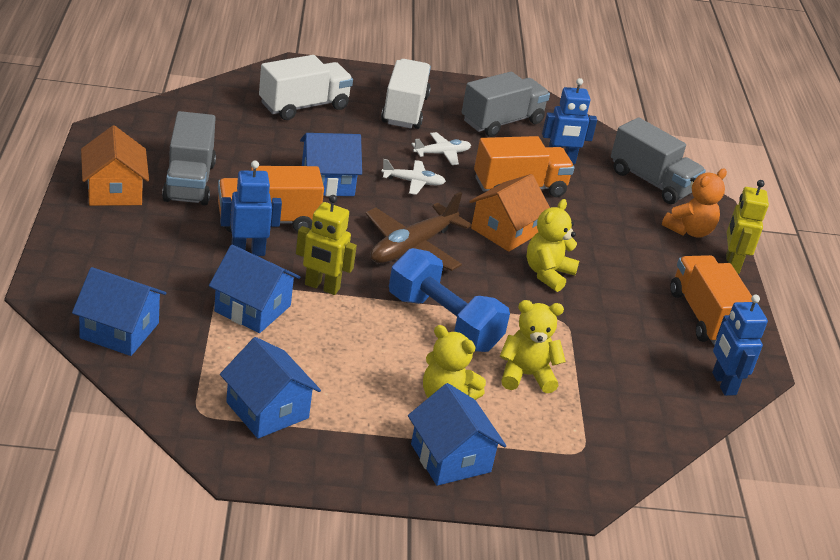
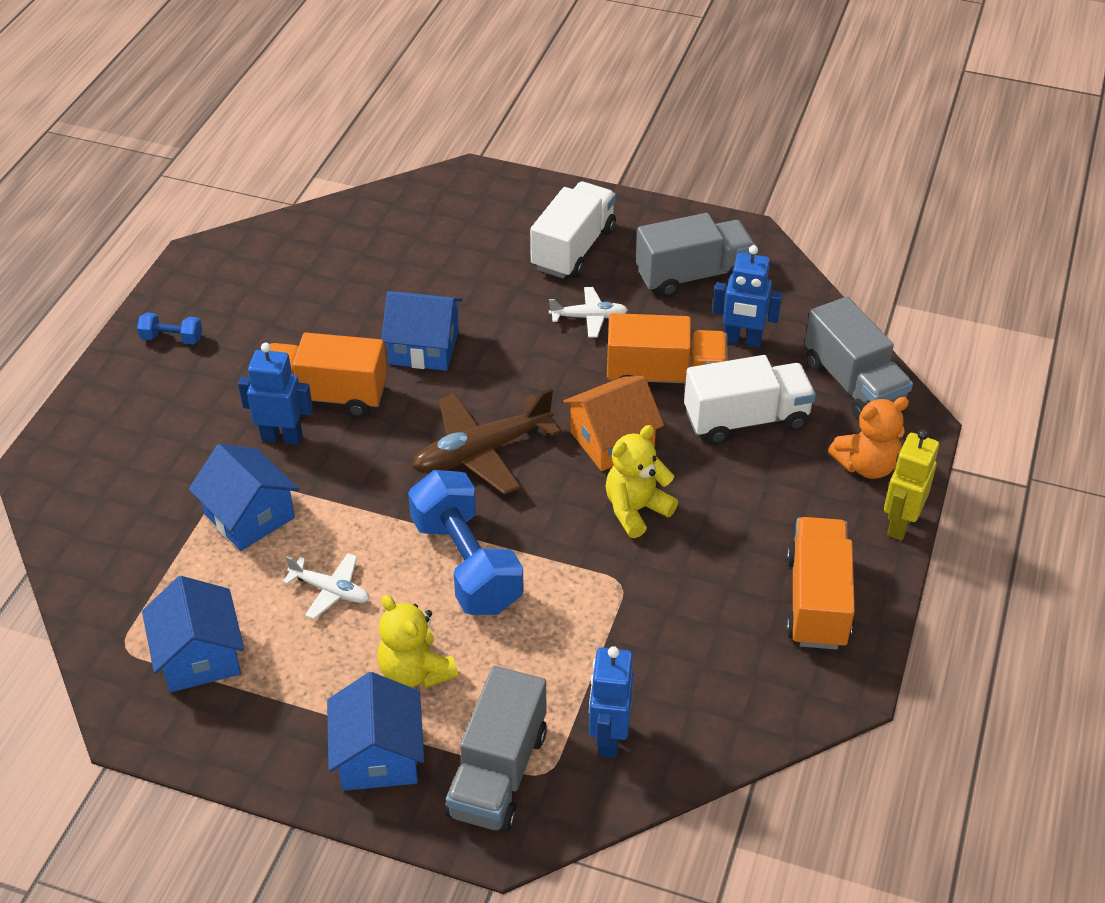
camera: 25 degrees right, 10 degrees up
blue house [72,267,166,356] -> none
orange house [81,125,149,206] -> blue dumbbell [137,312,202,344]
grey truck [162,111,216,205] -> grey truck moved to [445,666,547,833]
white truck [259,55,353,120] -> white truck moved to [684,355,816,445]
yellow robot [296,195,357,295] -> none
white plane [382,159,446,195] -> white plane moved to [283,553,370,619]
yellow teddy bear [500,300,566,393] -> none
blue robot [712,295,768,396] -> blue robot moved to [589,646,634,758]

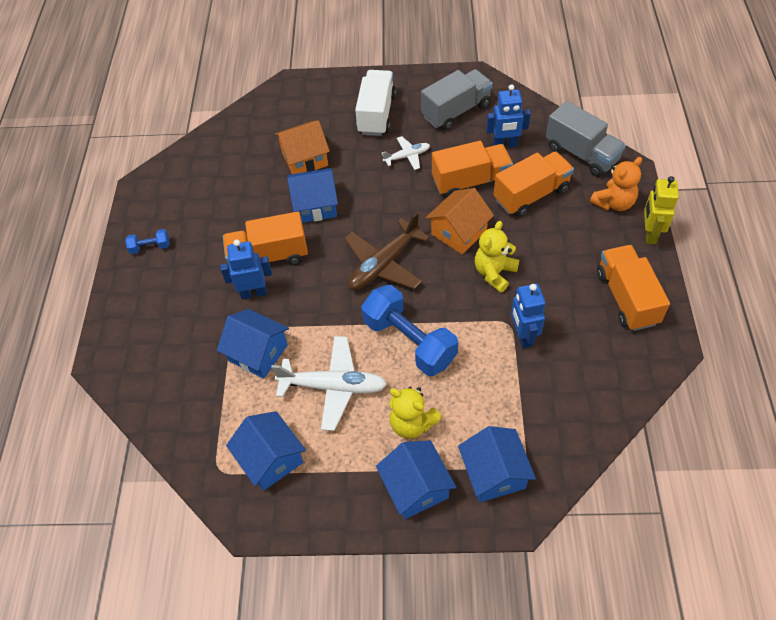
camera: 15 degrees left, 10 degrees up
white plane [283,553,370,619] -> white plane [271,336,387,431], size x1.82
grey truck [445,666,547,833] -> blue house [458,426,536,502]
blue robot [589,646,634,758] -> blue robot moved to [511,284,545,349]
white truck [684,355,816,445] -> orange truck [494,151,574,217]
none -> orange house [275,120,330,174]

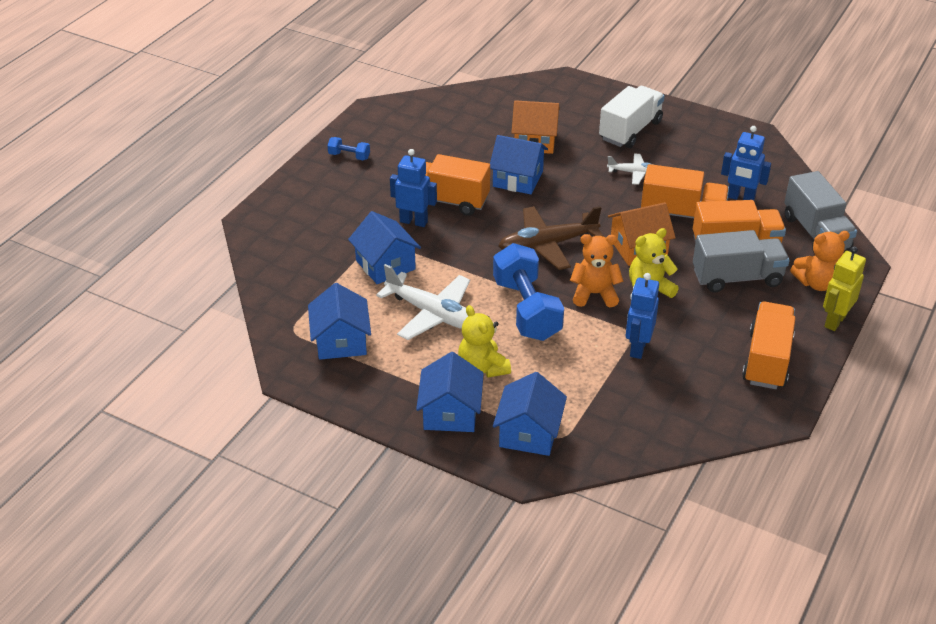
camera: 25 degrees right, 15 degrees down
grey truck [421,69,493,130] -> grey truck moved to [693,230,790,293]
none -> orange teddy bear [570,234,623,307]

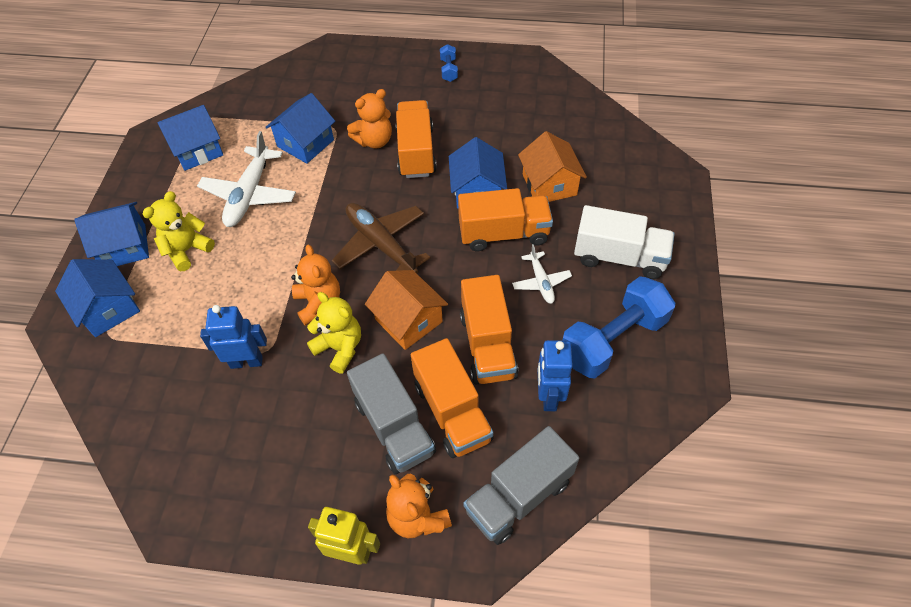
camera: 70 degrees right, 15 degrees up
blue robot [390,149,437,227] -> orange teddy bear [347,89,392,149]
blue dumbbell [493,243,564,341] -> blue dumbbell moved to [562,276,675,378]
blue house [493,372,567,456] -> blue house turned 60 degrees clockwise [55,259,140,337]
orange truck [742,302,796,389] -> orange truck moved to [458,188,553,251]

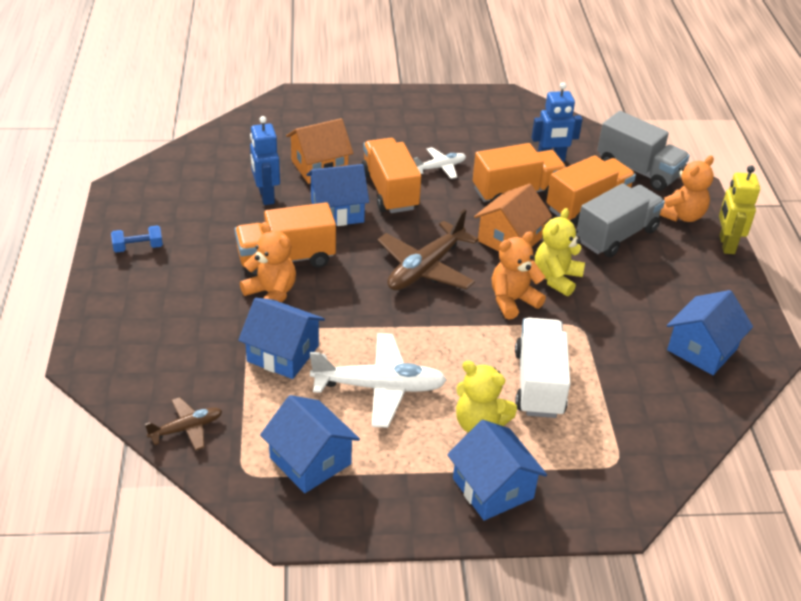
camera: 105 degrees left, 15 degrees down
blue house [55,259,140,337] -> blue house moved to [667,290,753,375]
blue robot [200,305,267,369] -> blue robot moved to [250,116,280,205]
blue dumbbell [562,276,675,378] -> none
white truck [574,205,675,279] -> white truck moved to [515,317,570,418]
none -> brown plane [145,397,222,451]

